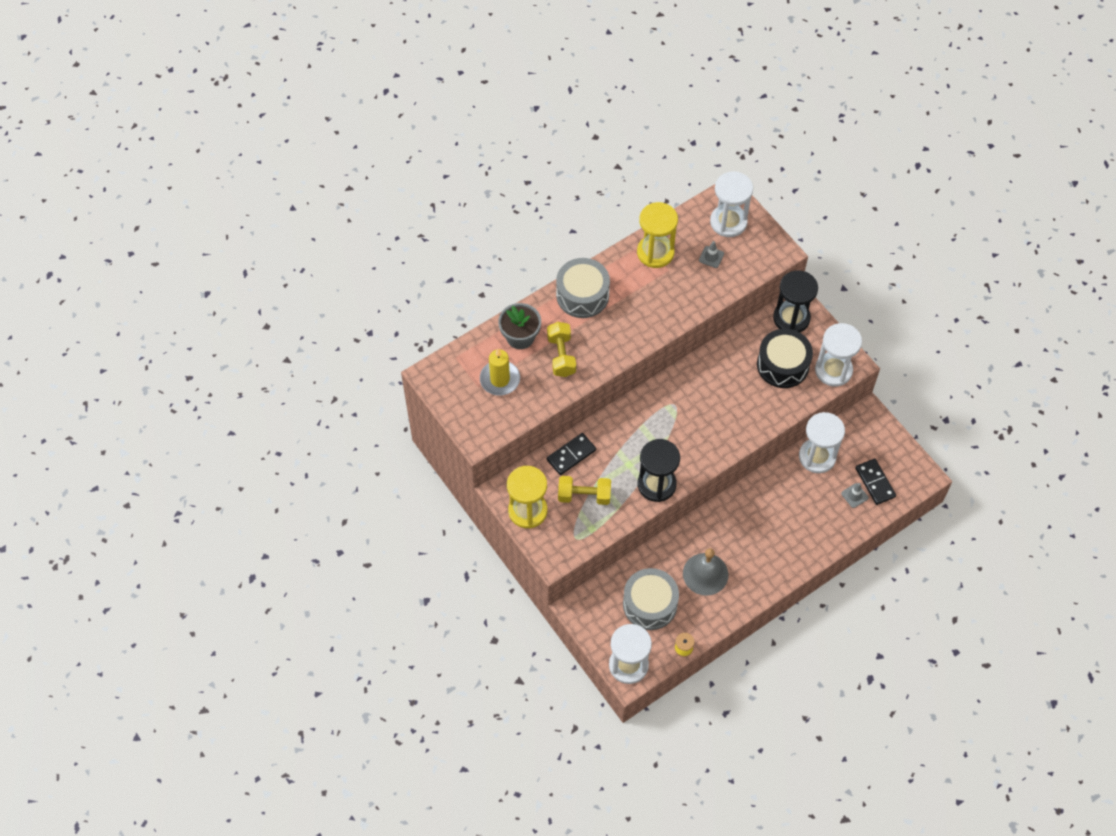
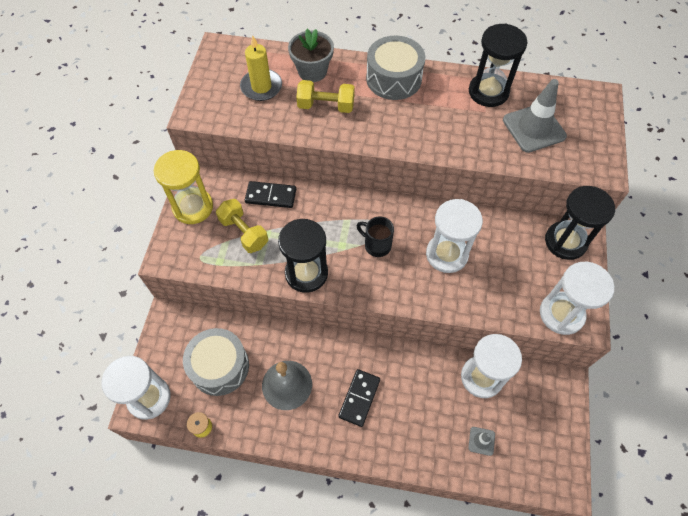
camera: 45 degrees right, 0 degrees up
yellow dumbbell [547,322,576,377] -> yellow dumbbell turned 60 degrees clockwise [296,80,355,113]
yellow hourglass [637,202,678,268] -> black hourglass [469,24,528,107]
grey traffic cone [699,241,724,268] -> grey traffic cone [503,79,567,153], size x2.12
white hourglass [710,171,753,237] -> white hourglass moved to [426,199,483,273]
black drum [757,329,813,388] -> none
black domino [855,459,896,505] -> black domino moved to [338,369,380,427]
none -> black mug [357,217,394,257]

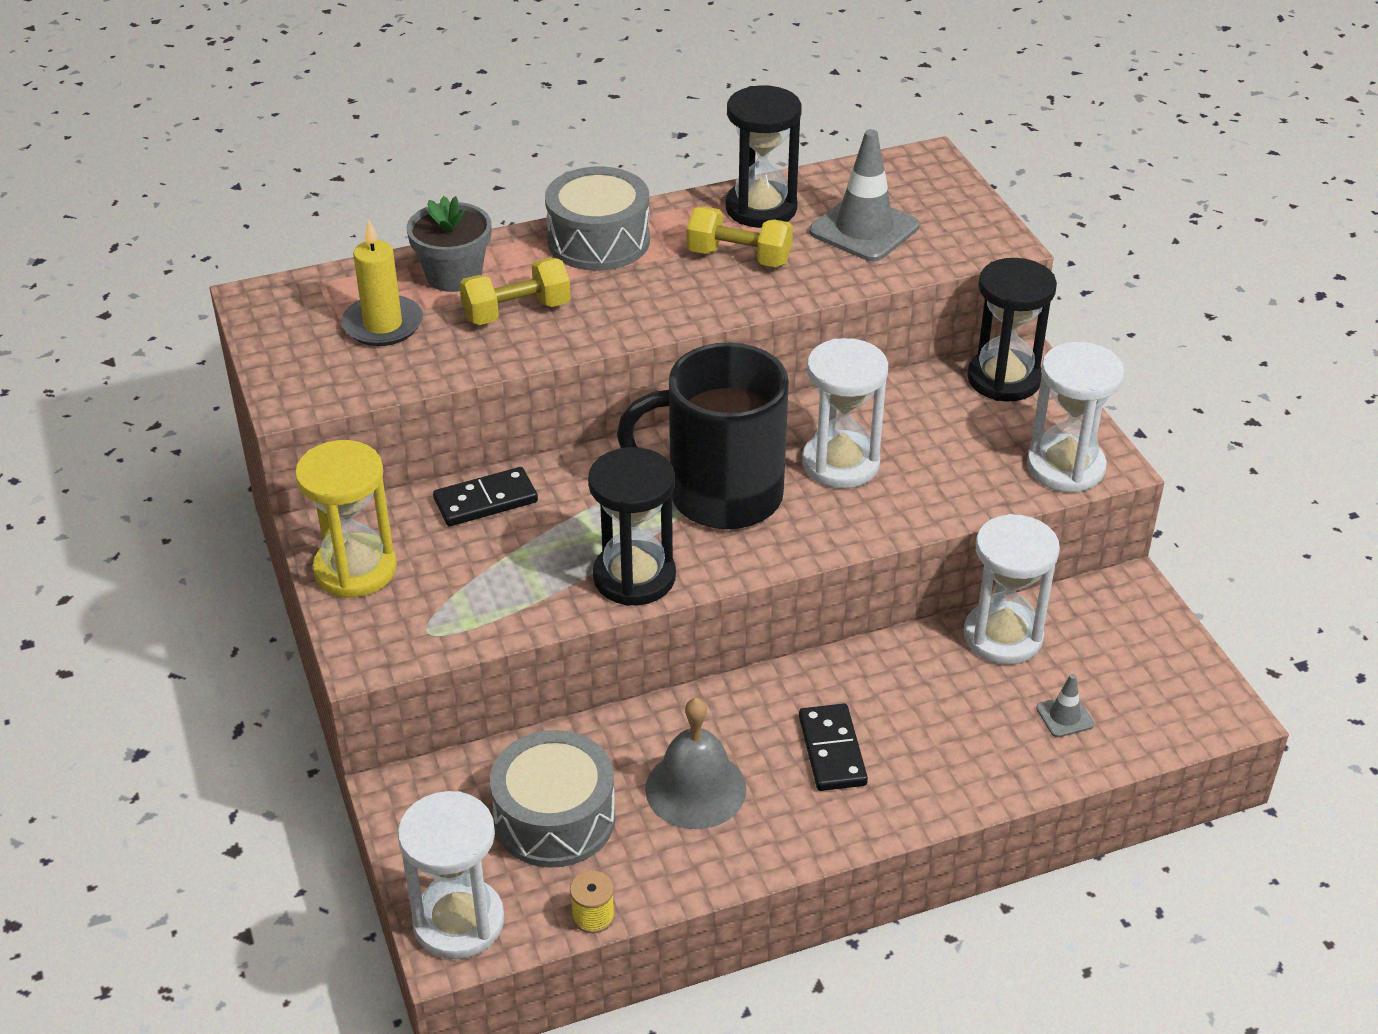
camera: 30 degrees left, 20 degrees down
yellow dumbbell [216,199,268,253] -> yellow dumbbell moved to [687,206,793,267]
black mug [357,217,394,257] -> black mug [617,343,789,530], size x2.25

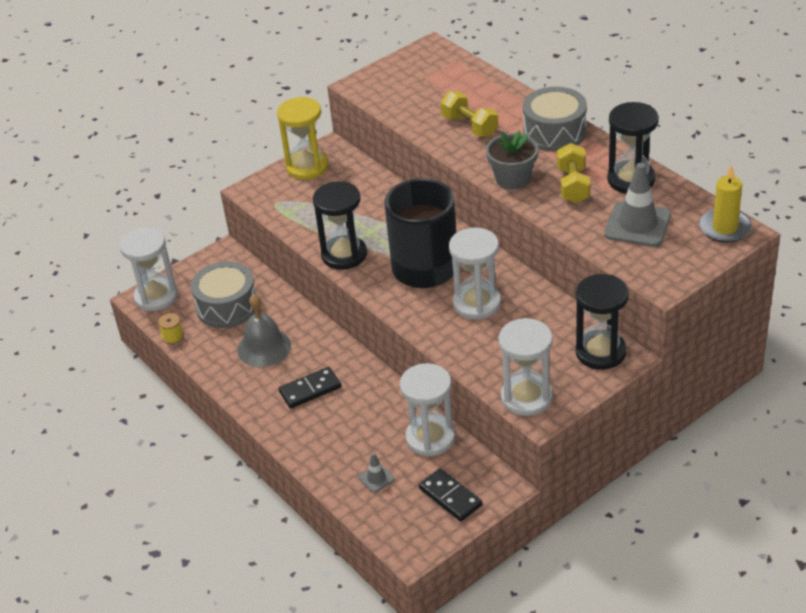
camera: 75 degrees right, 0 degrees up
yellow candle [341,220,423,346] -> yellow candle moved to [699,164,752,243]
grey flower pot [406,196,492,292] -> grey flower pot moved to [486,130,538,190]
black domino [433,467,538,526] -> black domino moved to [419,468,482,521]

